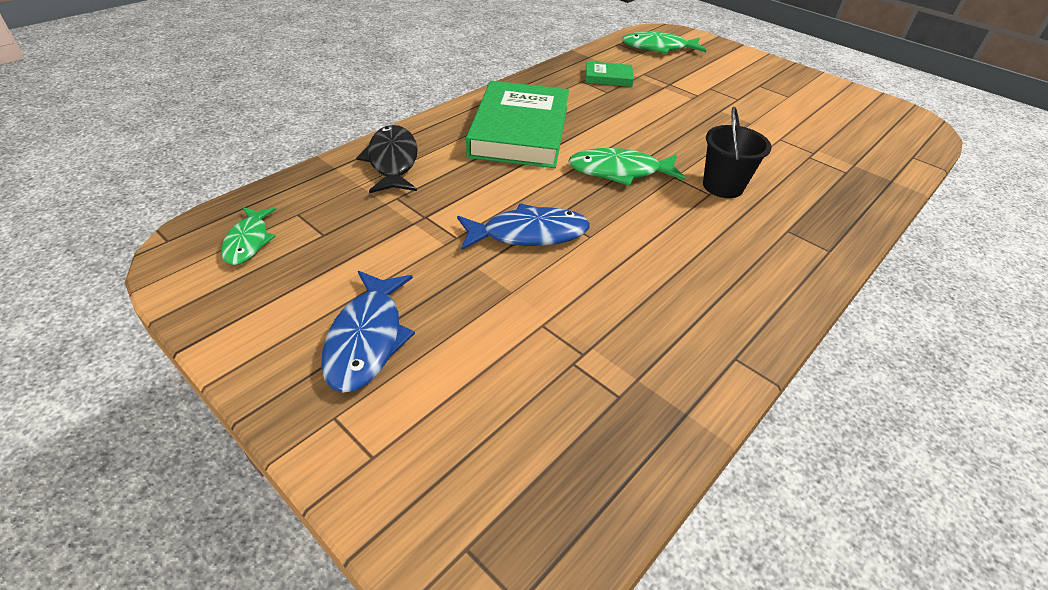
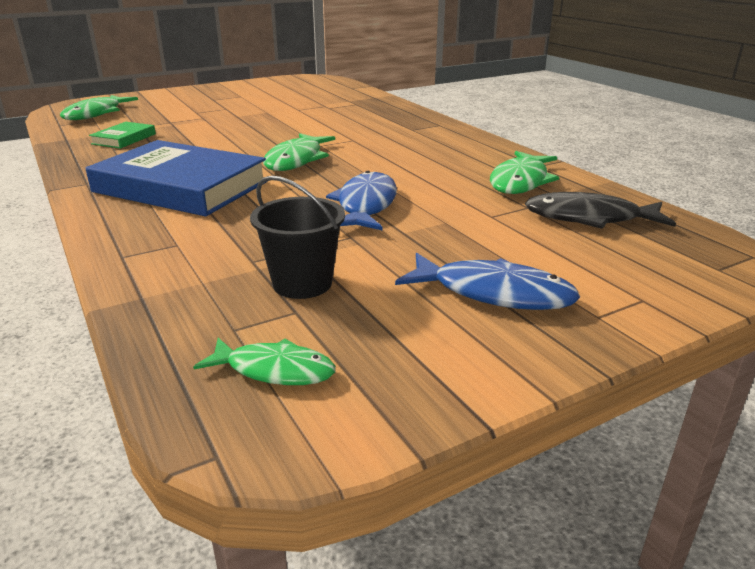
camera: 70 degrees left, 15 degrees down
black fish [356,125,418,194] -> black fish moved to [525,192,676,229]
green book [466,81,569,168] -> blue book [86,140,268,216]
black bucket [703,107,772,198] -> black bucket moved to [250,176,345,299]
none -> green fish [490,151,559,194]

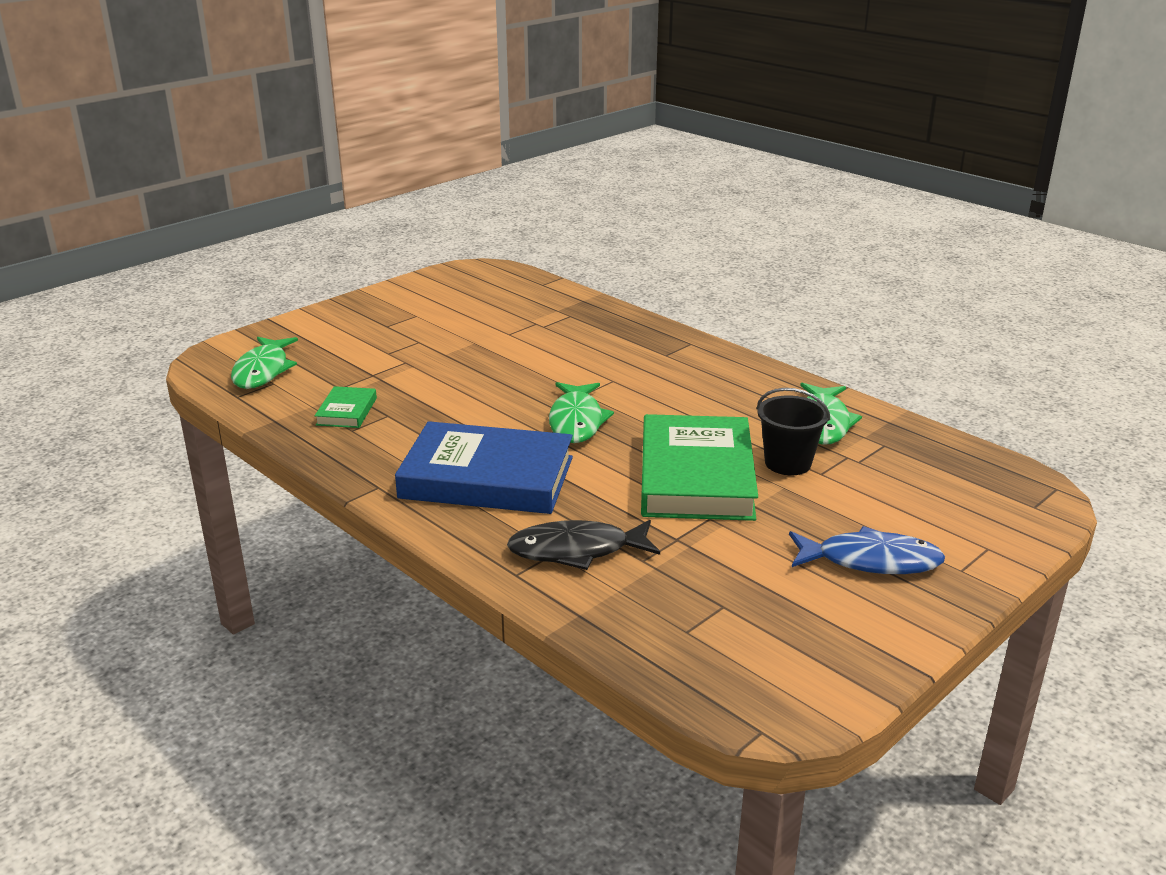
camera: 15 degrees left, 0 degrees up
green fish [193,338,336,385] -> none
black bucket [250,176,345,299] -> black bucket moved to [757,388,830,475]
blue fish [326,171,397,230] -> green book [641,414,758,521]
black fish [525,192,676,229] -> black fish moved to [507,520,660,570]

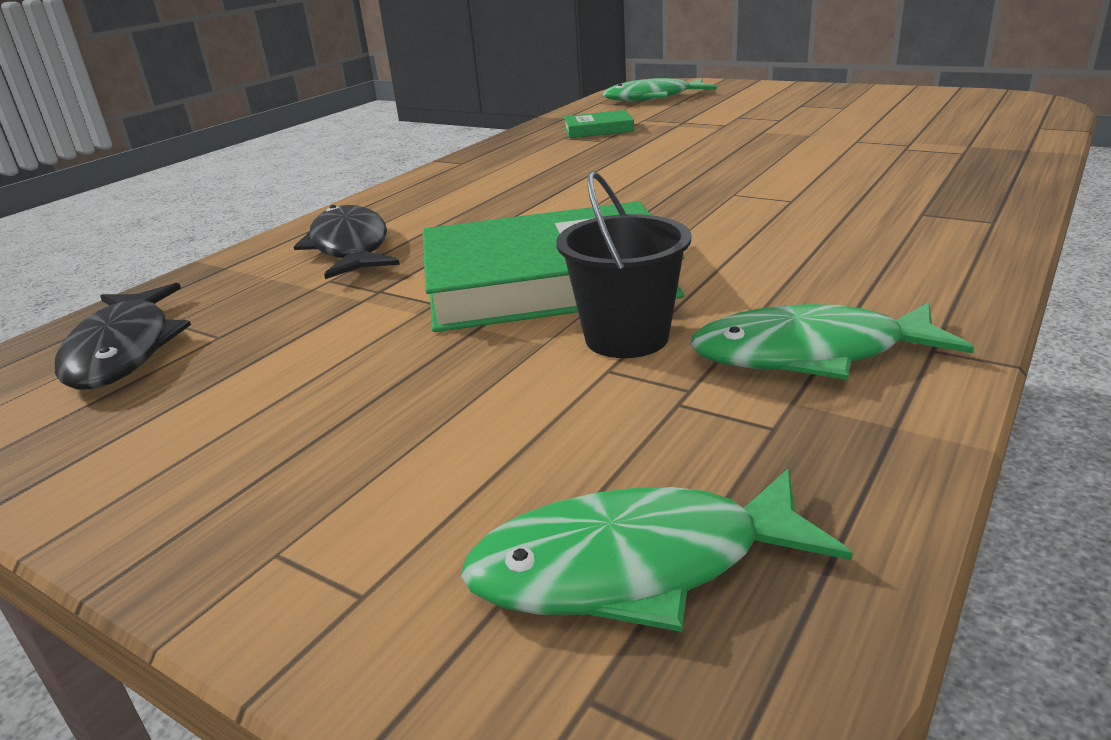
camera: 80 degrees right, 0 degrees up
blue book [395,421,573,514] -> none
green fish [549,382,614,443] -> green fish moved to [461,468,853,632]
blue fish [789,526,945,574] -> none
none -> black fish [55,283,191,390]

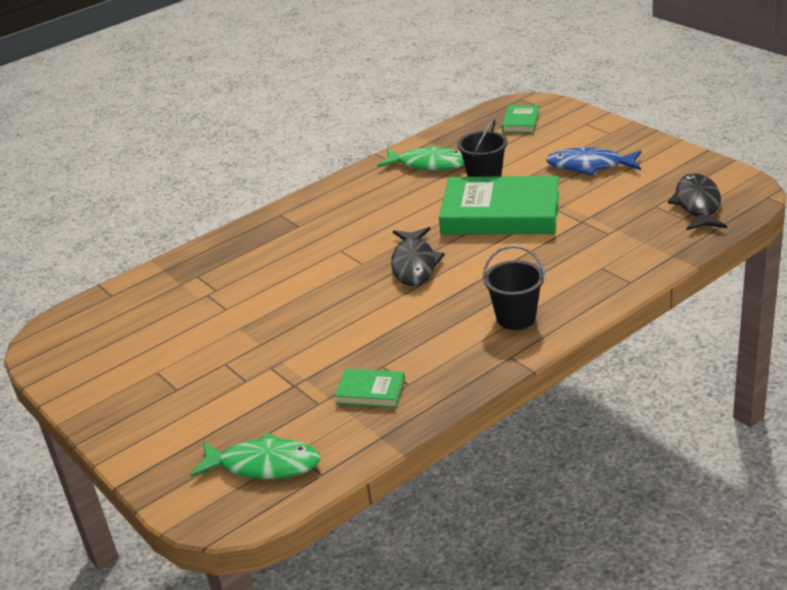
camera: 160 degrees left, 5 degrees up
black fish [294,205,400,279] -> black fish moved to [391,227,445,286]
green fish [461,468,853,632] -> green book [502,105,540,133]
none -> black bucket [483,245,545,330]
none -> blue fish [546,147,641,176]

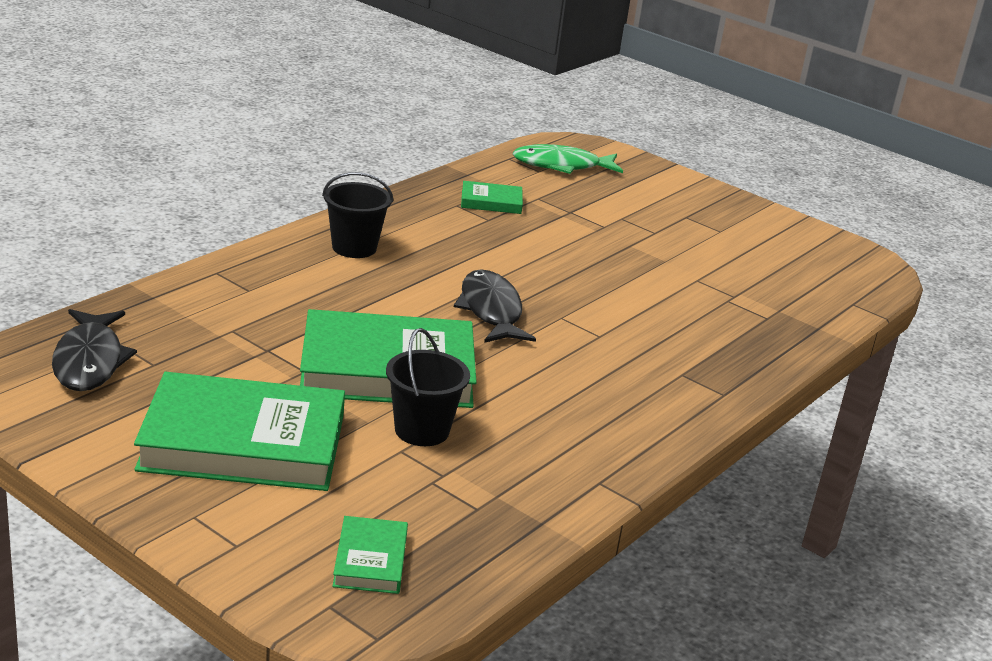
camera: 160 degrees right, 5 degrees down
green fish [377,145,464,170] -> none
blue fish [546,147,641,176] -> green book [134,372,345,491]

